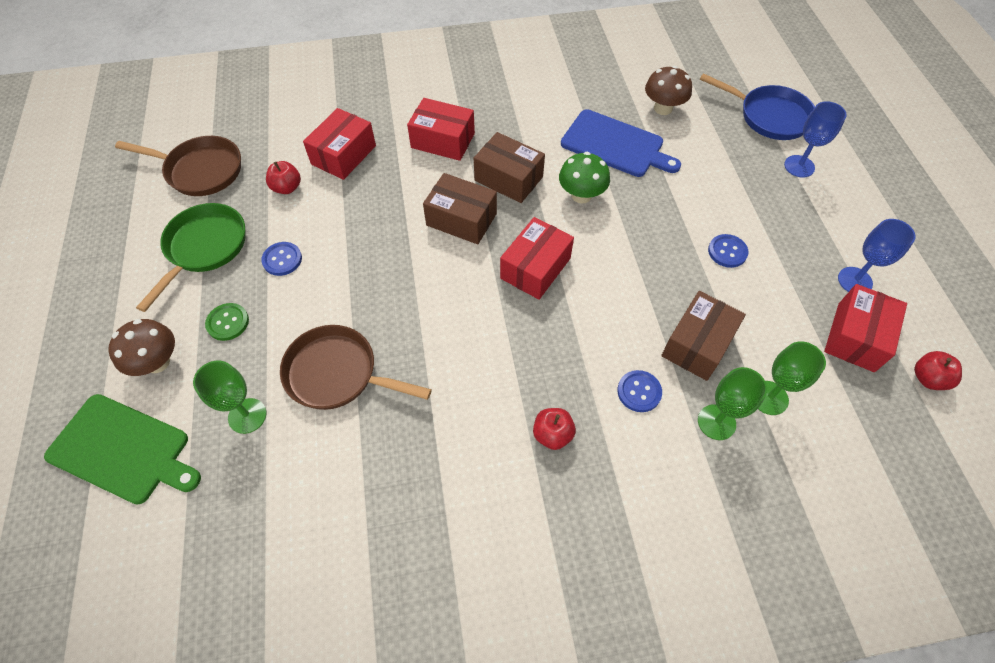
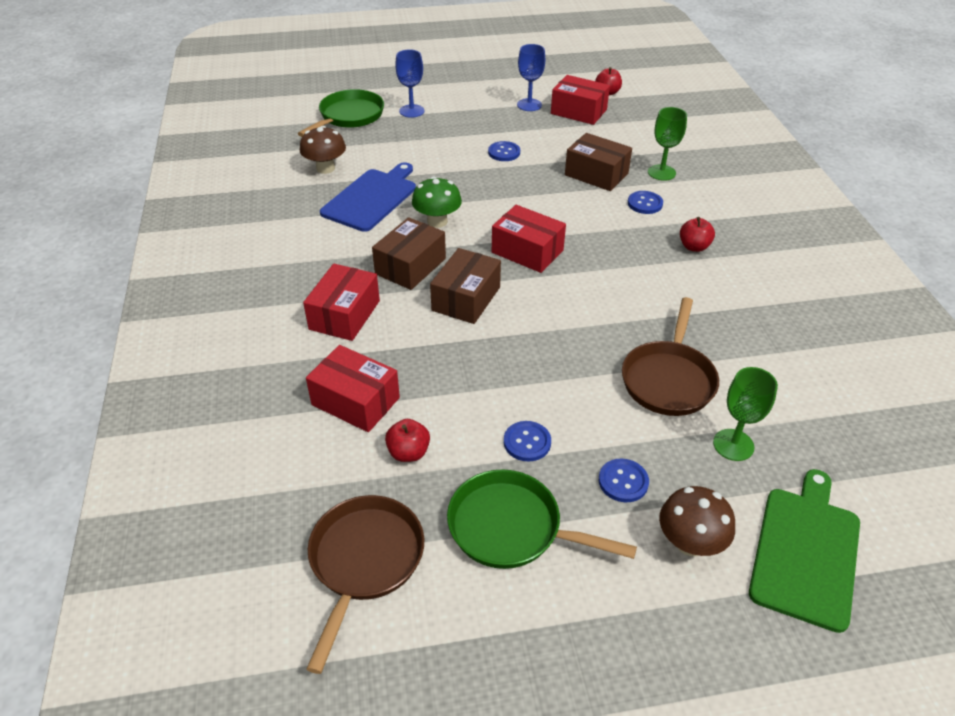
camera: 90 degrees left, 15 degrees down
green button [205,303,249,341] -> blue button [599,459,649,502]
blue pan [700,73,815,140] -> green pan [298,89,384,137]
green goblet [758,341,826,415] -> none

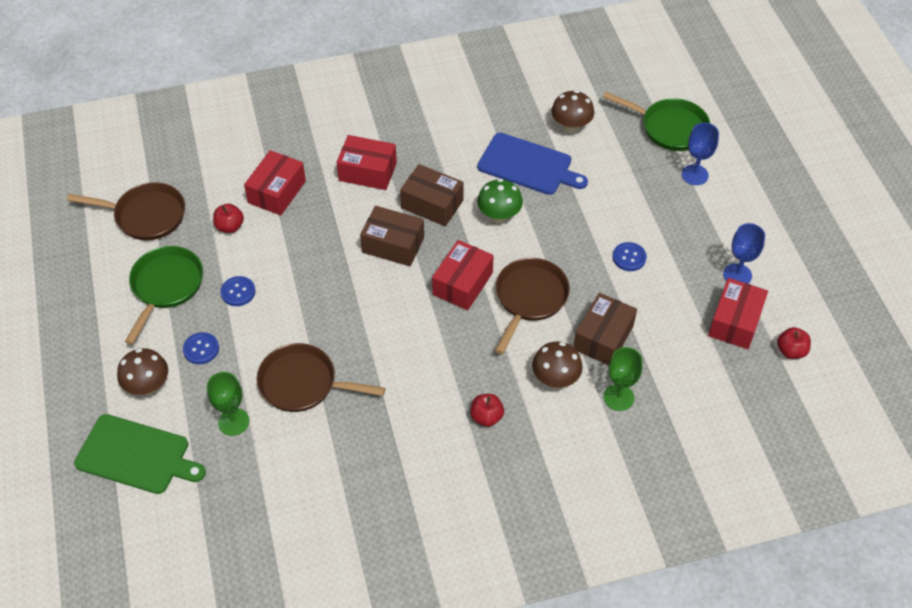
camera: 85 degrees right, 10 degrees up
blue button [628,191,663,214] -> brown mushroom [532,341,583,388]
none -> brown pan [495,258,570,354]

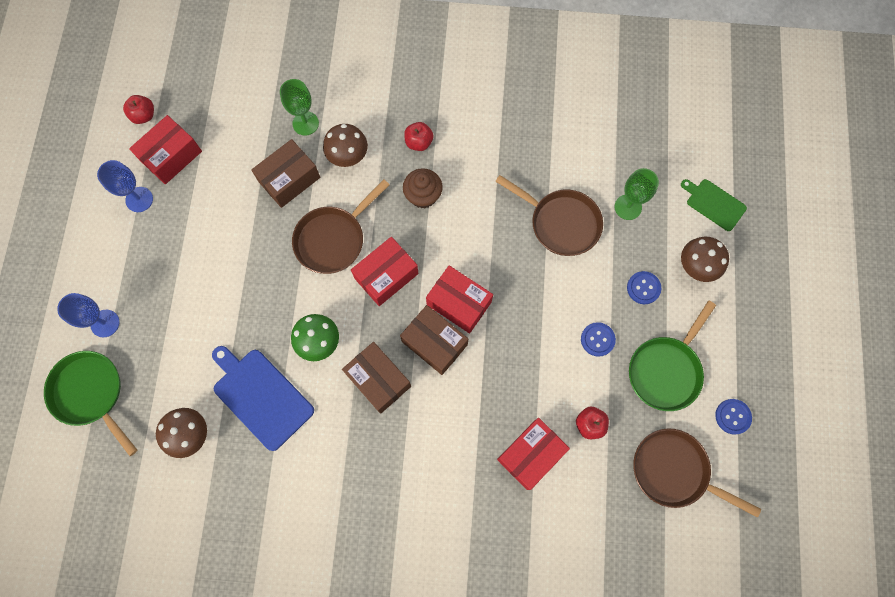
camera: 160 degrees left, 20 degrees up
green cutting board [74,414,206,494] -> green cutting board [681,179,747,231], size x0.61
red box [336,135,397,190] -> red box moved to [426,265,493,334]
blue button [613,242,647,271] -> blue button moved to [715,399,752,435]
none -> brown cupcake [403,168,443,208]

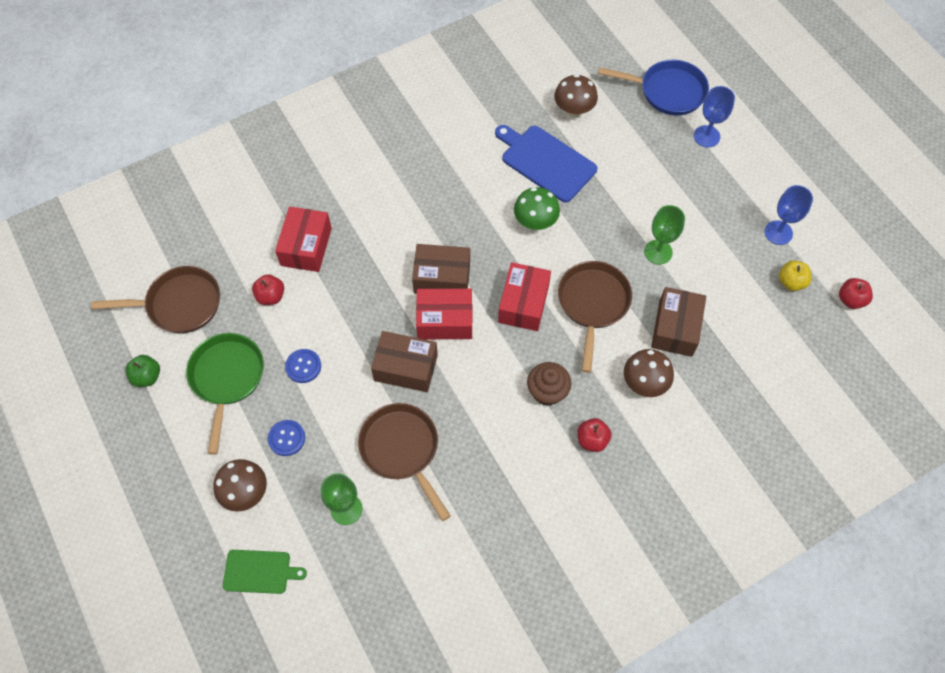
camera: 145 degrees right, 10 degrees down
green pan [44,351,137,456] -> blue pan [598,60,709,116]
red box [129,115,202,184] -> yellow apple [779,260,812,291]
blue cutting board [212,346,314,451] -> blue cutting board turned 150 degrees counterclockwise [495,125,597,202]
green goblet [280,79,319,136] -> green goblet moved to [644,205,685,264]
brown box [342,342,411,414] -> brown box moved to [371,331,438,392]
brown pan [495,175,603,256] -> brown pan turned 60 degrees clockwise [358,403,451,521]
blue button [715,399,752,435] -> green apple [126,355,160,387]

